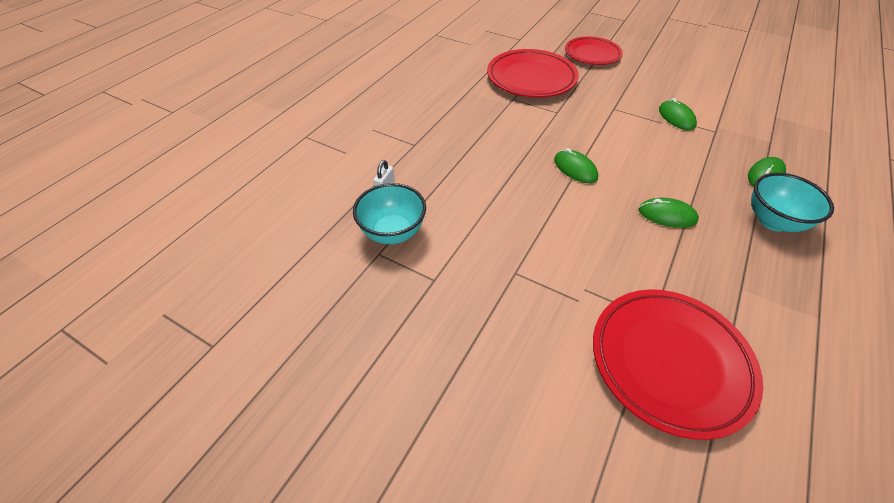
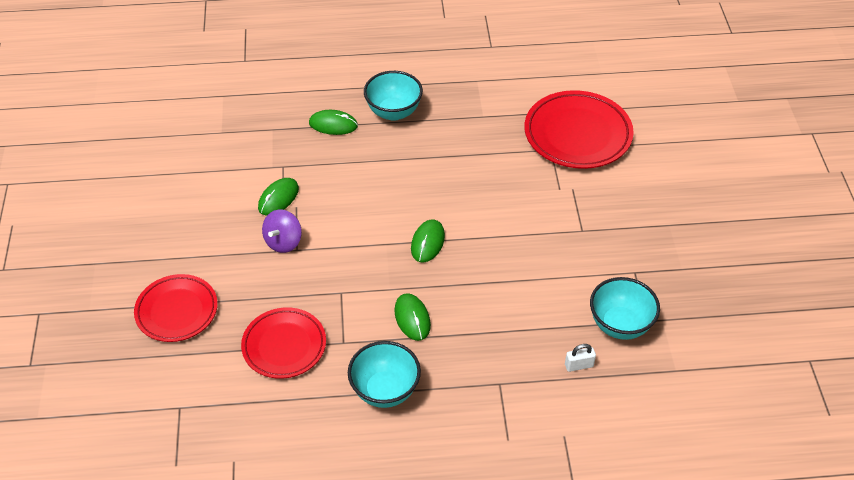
camera: 125 degrees left, 0 degrees up
red plate [487,49,579,98] -> red plate [241,307,326,379], size x0.67
green mouse [639,198,699,228] -> green mouse moved to [394,293,431,341]
none -> purple spinning top [262,209,302,253]
none -> turquoise bowl [348,341,421,408]

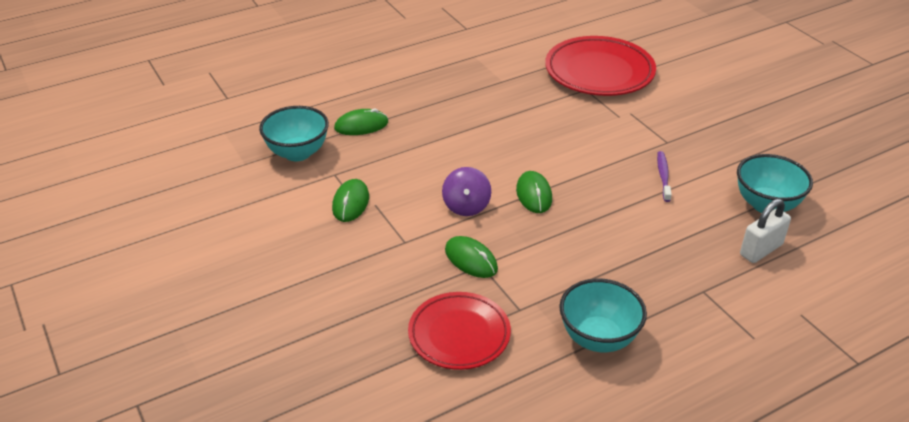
camera: 25 degrees left, 10 degrees down
red plate [134,274,218,342] -> none
purple spinning top [262,209,302,253] -> purple spinning top moved to [442,167,491,216]
turquoise bowl [364,71,423,121] -> turquoise bowl moved to [259,106,329,161]
green mouse [394,293,431,341] -> green mouse moved to [445,236,498,278]
white padlock [565,344,596,372] -> white padlock [740,199,791,263], size x1.60
none -> purple toothbrush [657,151,672,202]

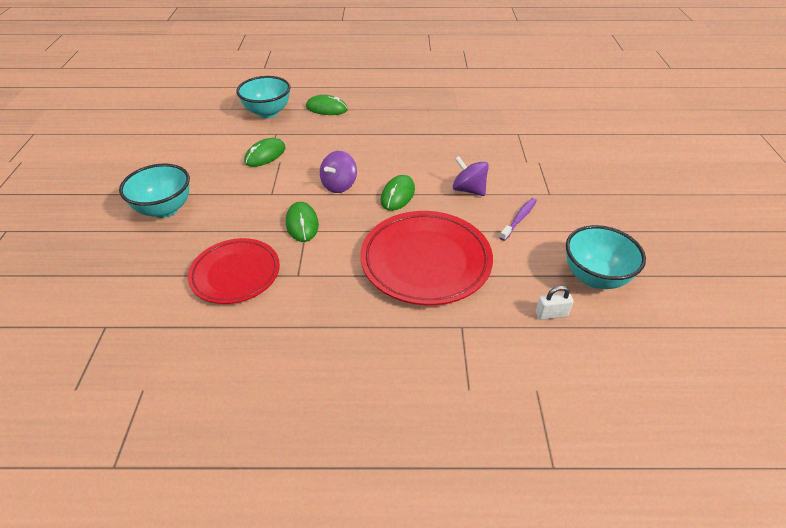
camera: 30 degrees right, 5 degrees up
red plate [545,36,656,96] -> red plate moved to [360,211,493,305]
turquoise bowl [559,279,647,352] -> turquoise bowl moved to [119,164,190,218]
white padlock [740,199,791,263] -> white padlock [536,286,574,320], size x0.63
none -> purple spinning top [453,156,489,196]

